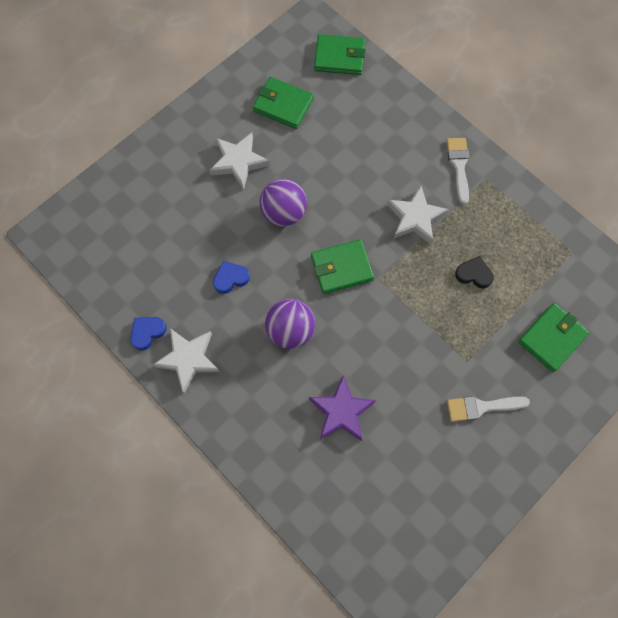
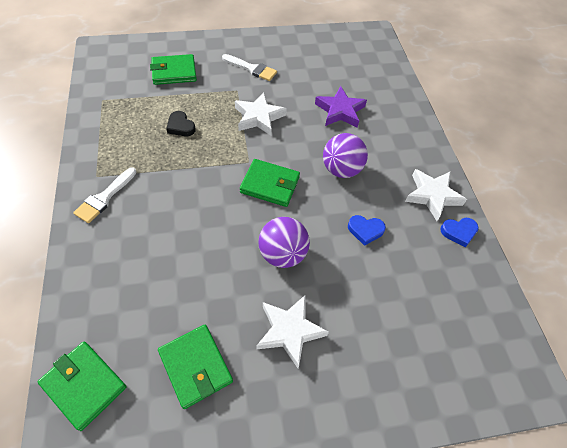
camera: 150 degrees left, 15 degrees down
white star [387,186,449,244] -> white star moved to [235,92,287,135]

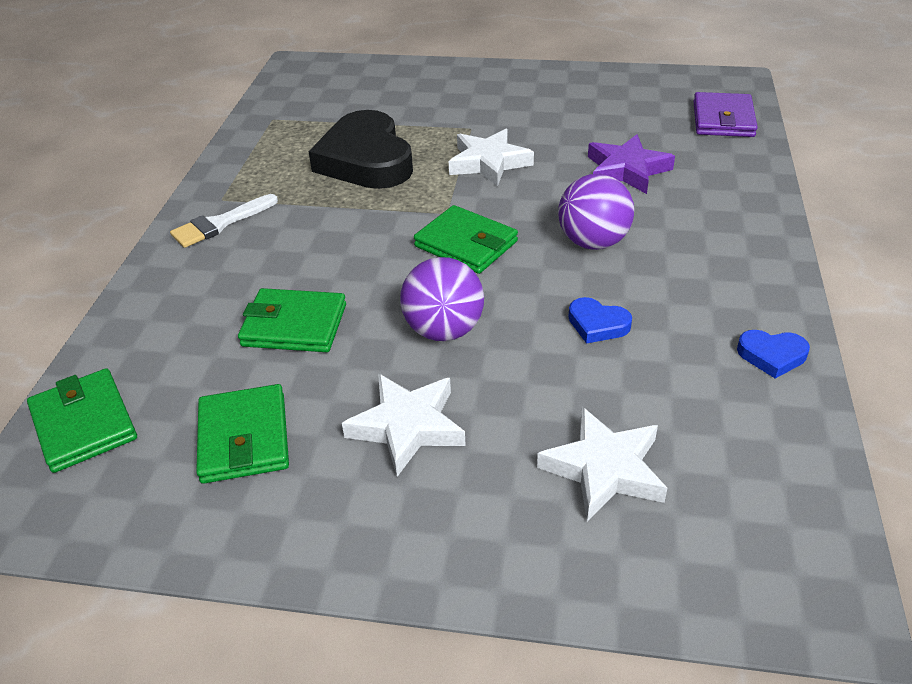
camera: 25 degrees right, 15 degrees down
green wallet [150,54,197,85] -> green wallet moved to [238,288,346,352]
black heart [166,111,196,136] -> black heart [308,110,413,189], size x2.33
white brush [222,54,277,81] -> none
white star [405,169,467,221] -> white star moved to [537,407,667,521]
none -> purple wallet [693,92,758,137]

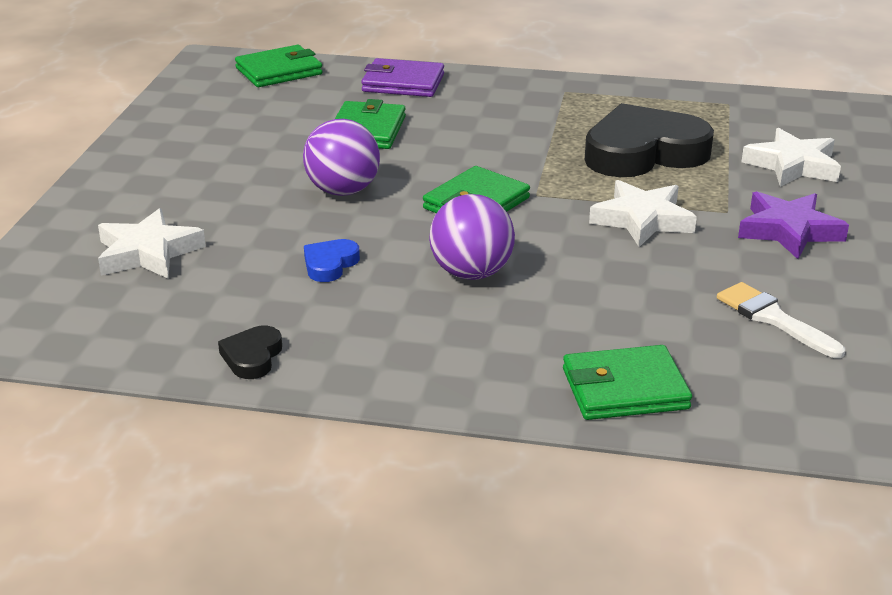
camera: 90 degrees right, 10 degrees down
white brush [170,194,278,248] -> white brush moved to [717,282,845,358]
green wallet [196,384,289,484] -> green wallet moved to [563,345,692,420]
white star [342,373,466,477] -> white star moved to [741,128,841,187]
purple star [588,134,675,194] -> purple star moved to [738,191,849,259]
purple wallet [693,92,758,137] -> purple wallet moved to [361,58,444,97]
blue heart [737,330,810,378] -> black heart [218,326,282,379]

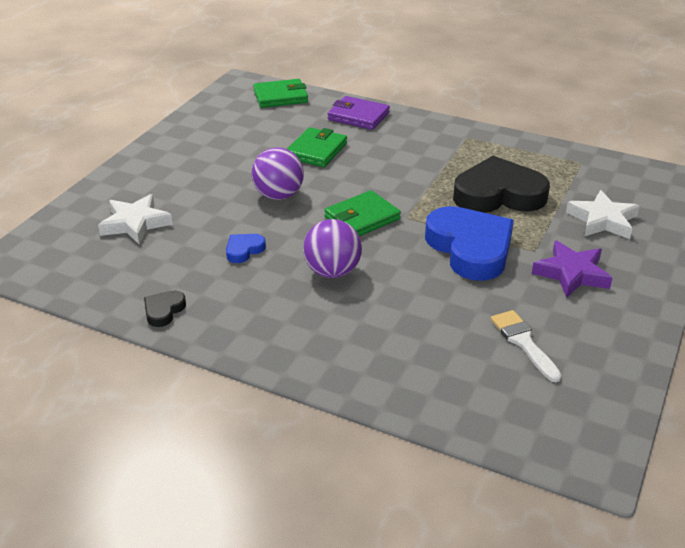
camera: 15 degrees right, 5 degrees up
green wallet [563,345,692,420] -> none
white star [589,180,697,247] -> blue heart [425,206,514,281]

